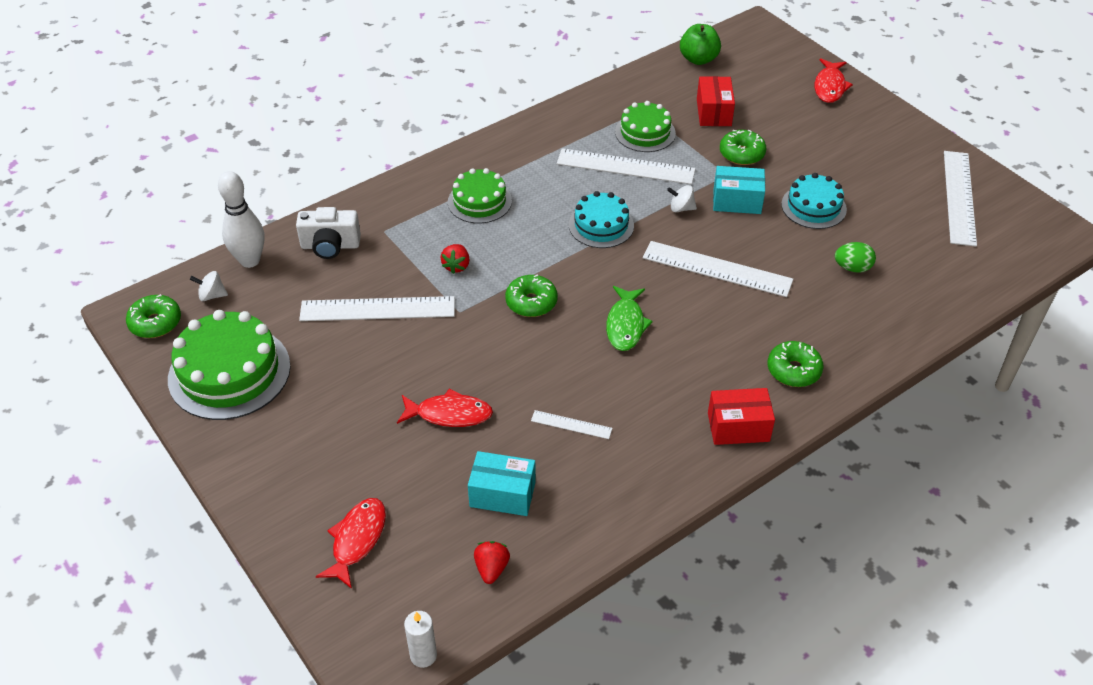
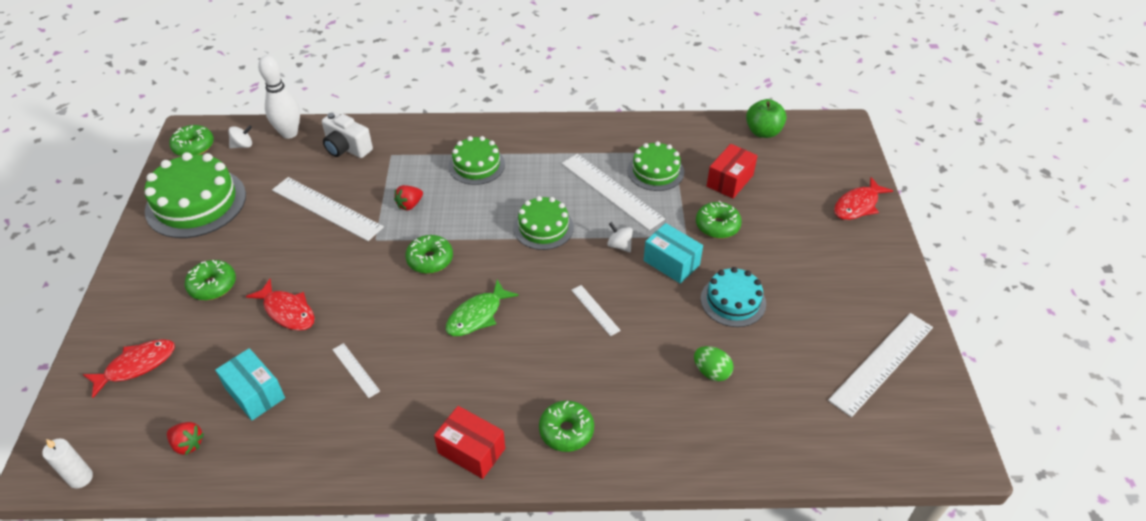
camera: 35 degrees right, 0 degrees up
white spinning top [190,271,228,301] -> white spinning top turned 120 degrees clockwise [228,125,252,148]
red strawberry [474,541,510,584] -> red strawberry turned 75 degrees clockwise [167,422,204,455]
turquoise cake [569,191,634,248] -> green cake [513,196,574,250]
white ruler [643,241,793,297] -> white ruler [571,285,621,336], size x0.48
none -> green donut [185,260,236,300]

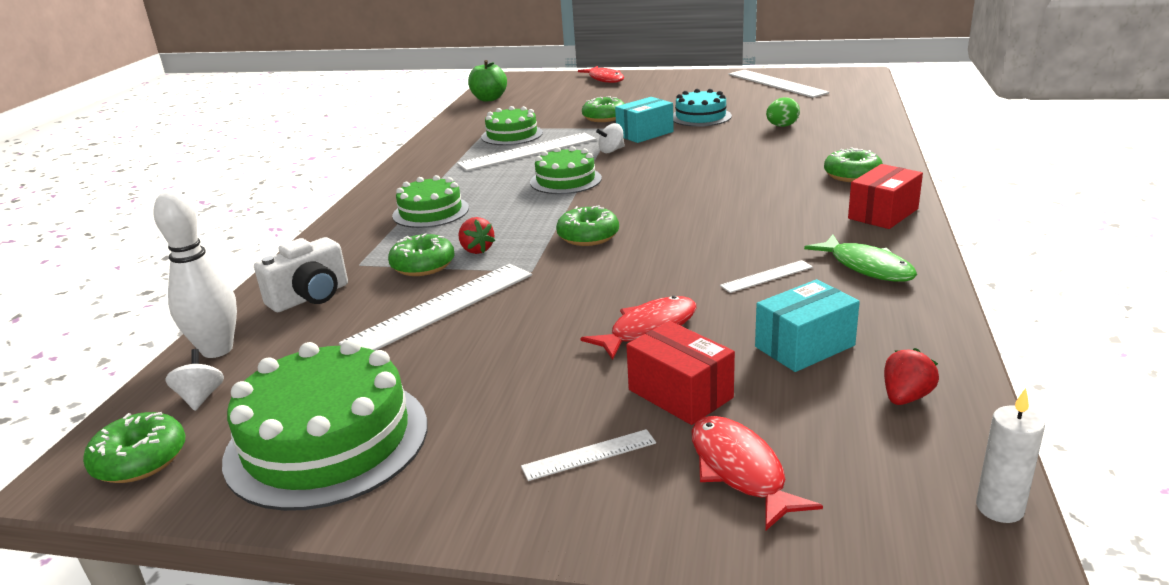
camera: 75 degrees left, 20 degrees down
green donut [185,260,236,300] -> green donut moved to [388,233,455,276]
green fish [446,280,518,336] -> green fish moved to [804,235,917,282]
white ruler [571,285,621,336] -> white ruler moved to [521,429,656,481]
red box [707,144,758,199] -> red box moved to [626,321,735,425]

